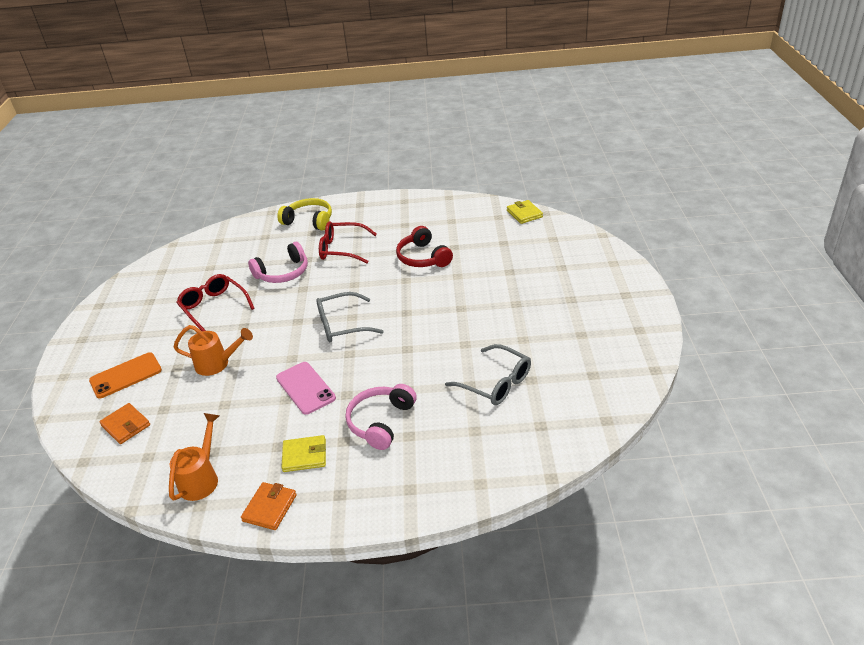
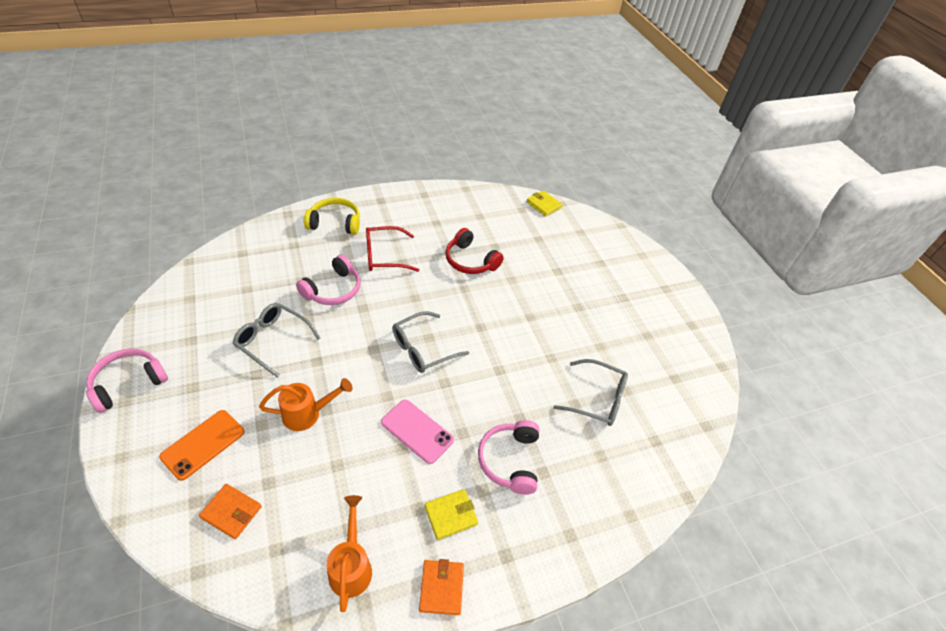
camera: 25 degrees left, 10 degrees up
red glasses [176,274,255,331] -> grey glasses [233,303,321,378]
none -> pink headphones [86,349,168,413]

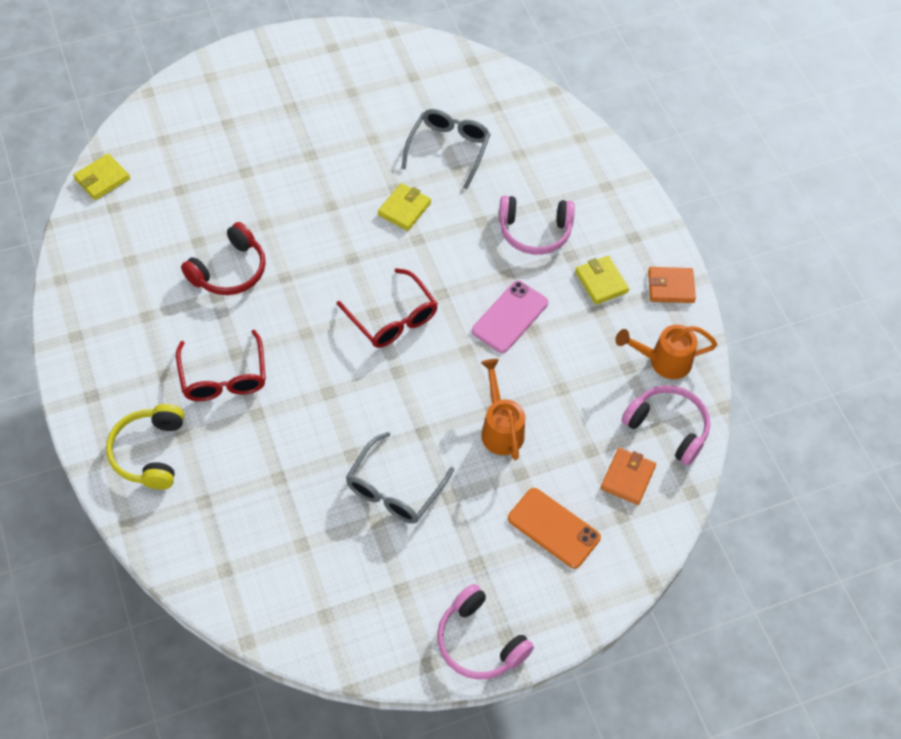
camera: 90 degrees left, 10 degrees up
pink headphones [296,255,361,305] -> pink headphones moved to [621,385,710,466]
grey glasses [392,311,469,373] -> red glasses [337,268,438,348]
none -> yellow wallet [378,183,431,231]

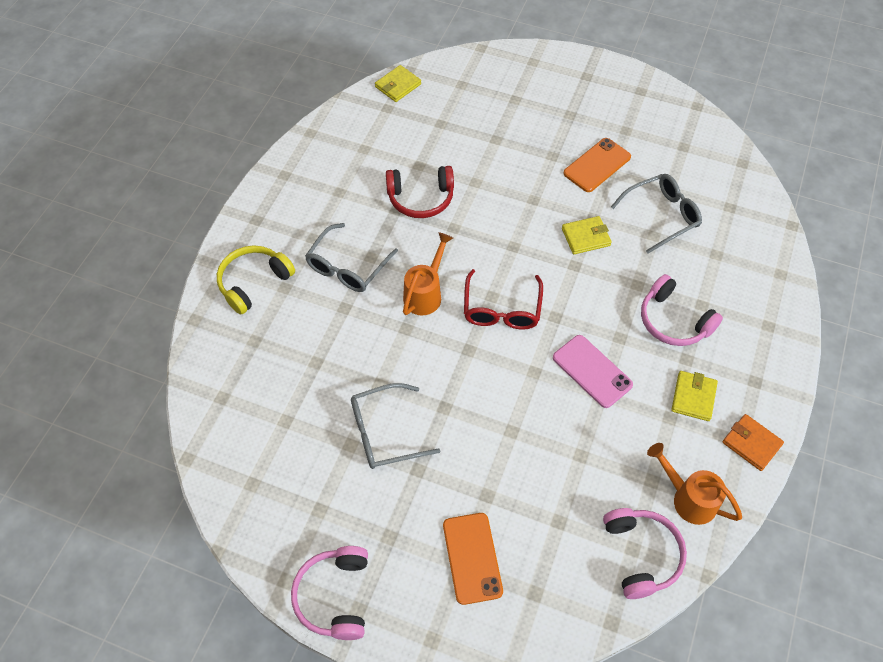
camera: 45 degrees right, 0 degrees up
yellow wallet [73,153,130,200] -> yellow wallet turned 45 degrees counterclockwise [375,65,421,102]
red glasses [176,330,266,401] -> grey glasses [305,223,398,292]
pink phone [472,281,548,353] -> pink phone turned 60 degrees clockwise [553,335,633,408]
orange watering can [481,359,525,460] -> orange watering can moved to [403,232,453,315]
orange wallet [601,448,656,505] -> none
none -> orange phone [563,138,631,192]

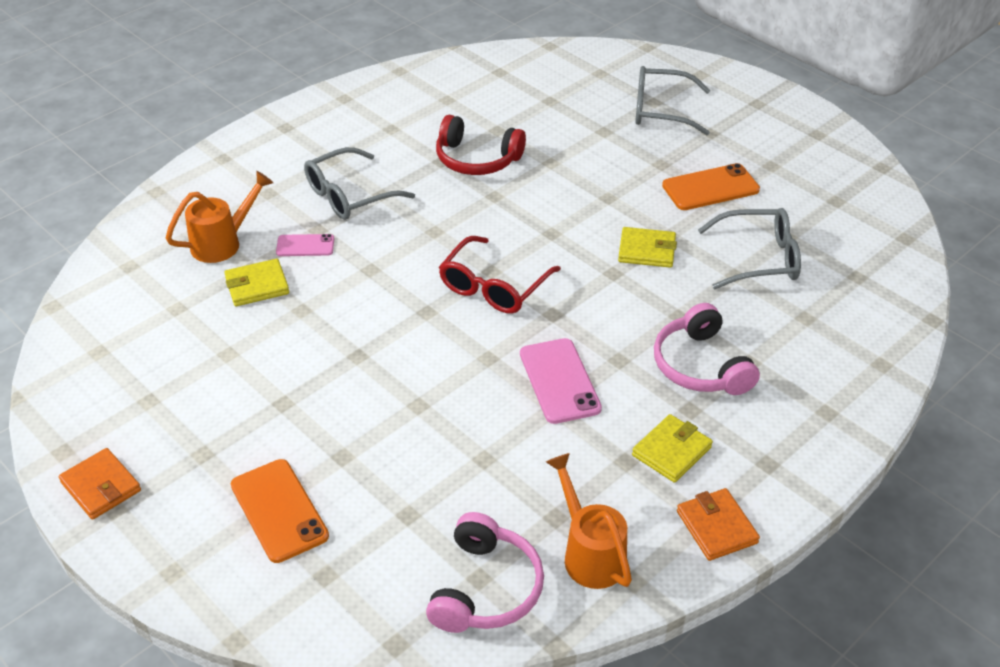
camera: 25 degrees right, 15 degrees down
yellow headphones [217,245,295,315] -> none
pink headphones [291,546,368,640] -> orange wallet [59,448,141,520]
grey glasses [351,383,440,469] -> grey glasses moved to [635,66,710,135]
yellow wallet [375,65,421,102] -> yellow wallet moved to [224,259,289,306]
orange watering can [403,232,453,315] -> orange watering can moved to [166,171,273,263]
orange phone [443,513,503,605] -> orange phone turned 45 degrees counterclockwise [231,459,329,563]
none -> pink phone [276,234,334,256]

